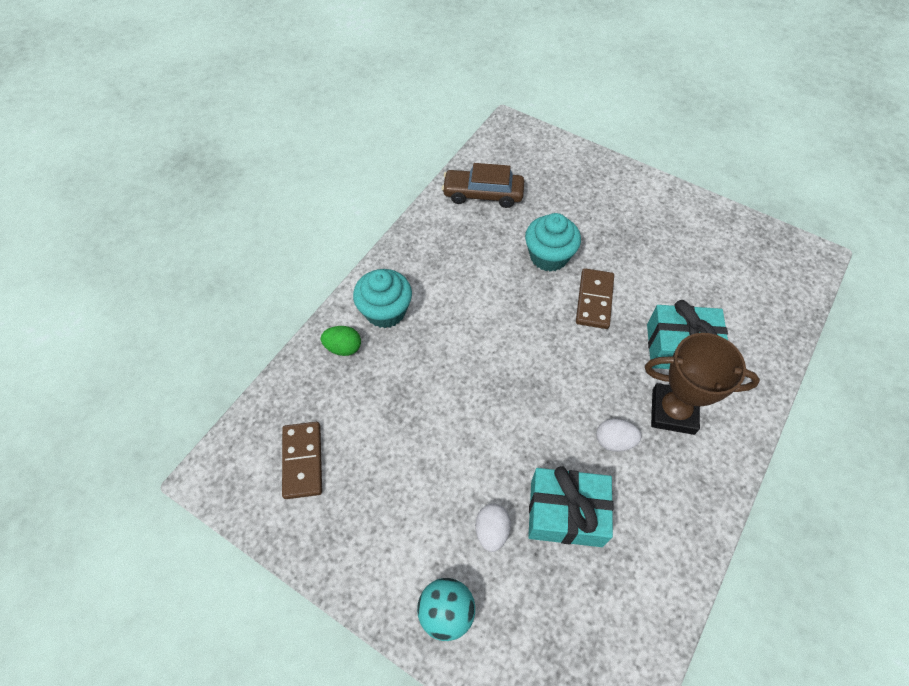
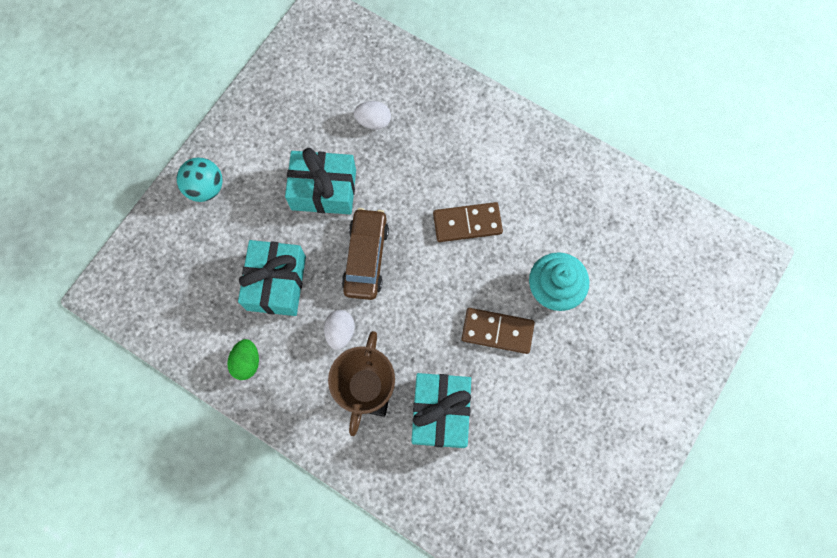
camera: 90 degrees right, 15 degrees up
brown domino [282,422,322,499] -> brown domino moved to [433,202,503,242]
green egg [321,326,361,356] -> green egg moved to [227,339,259,380]
turquoise cupcake [353,269,412,328] -> none
brown car [442,163,524,208] -> brown car moved to [342,208,389,300]
white egg [475,504,511,552] -> white egg moved to [354,101,391,130]
none -> turquoise gift [285,148,356,214]

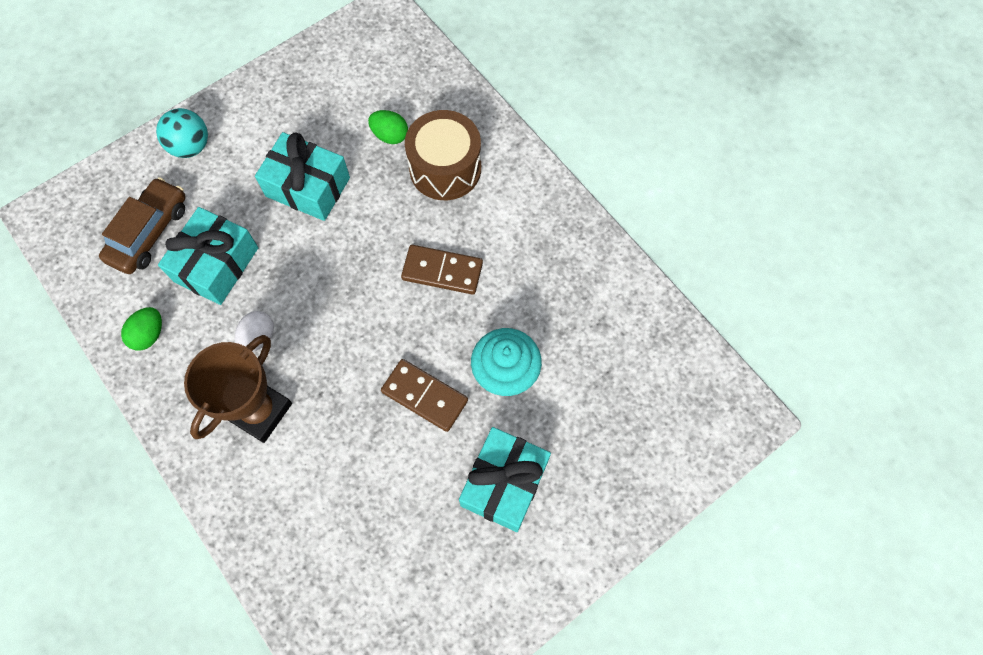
camera: 20 degrees right, 5 degrees down
brown car [342,208,389,300] -> brown car moved to [99,177,186,274]
white egg [354,101,391,130] -> green egg [368,110,408,144]
turquoise gift [411,373,471,448] -> turquoise gift moved to [459,427,551,532]
none -> brown drum [405,110,481,200]

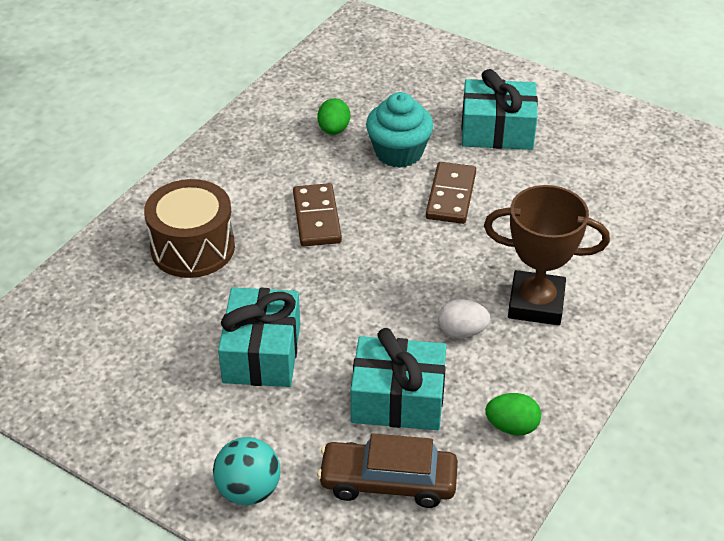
camera: 110 degrees left, 25 degrees down
green egg [368,110,408,144] -> green egg moved to [317,98,350,135]

